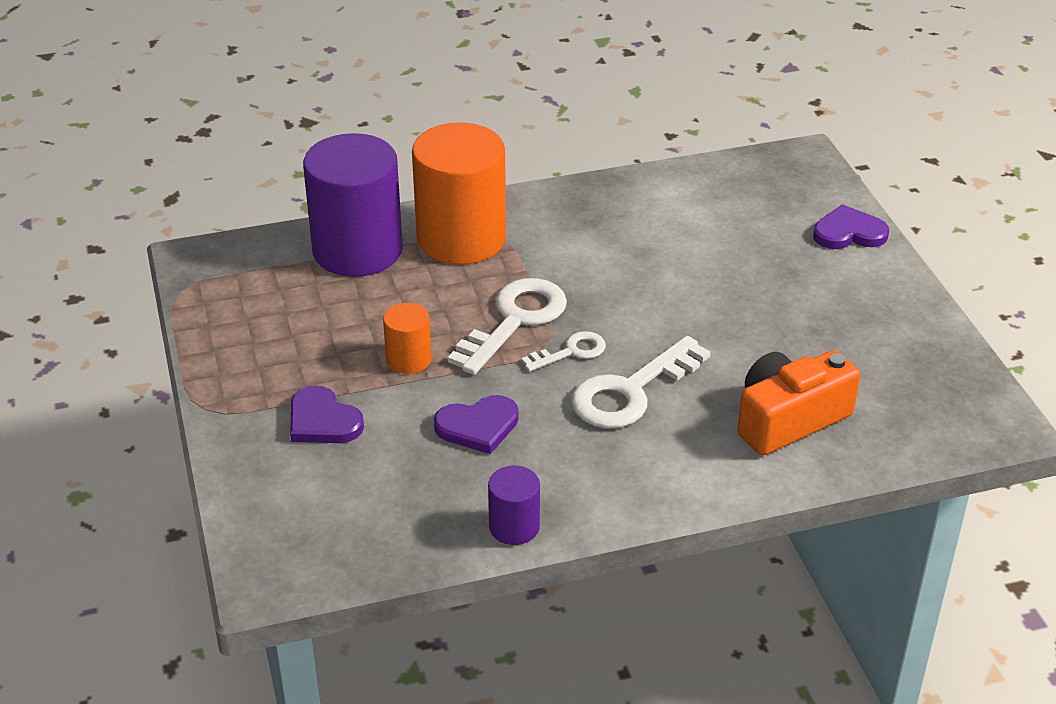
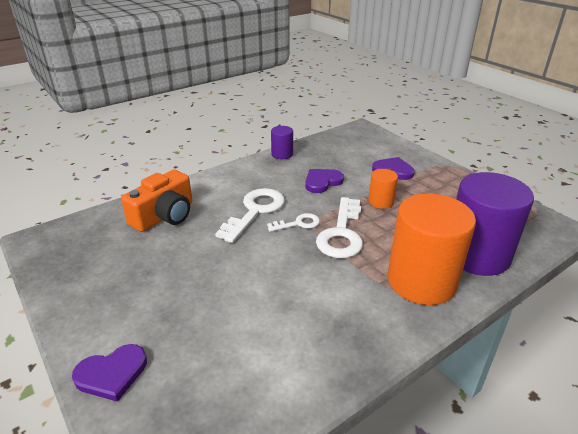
camera: 160 degrees right, 5 degrees down
white key [521,331,606,372] -> white key turned 150 degrees counterclockwise [267,213,320,232]

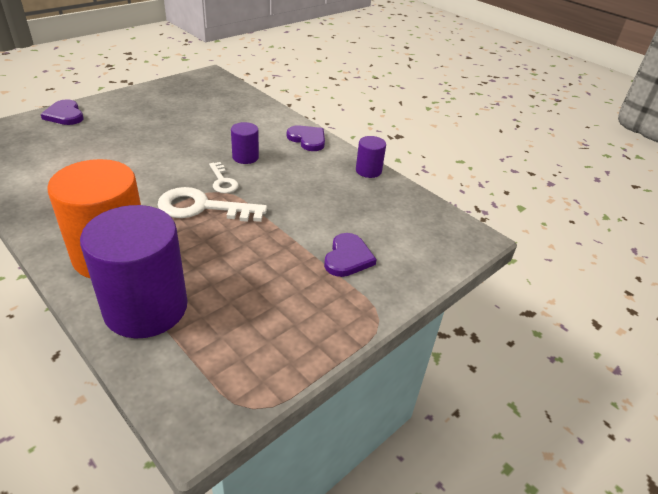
camera: 80 degrees right, 5 degrees up
orange camera [121,170,192,232] -> none
white key [215,188,285,243] -> purple cylinder [231,122,259,164]
purple heart [305,169,344,193] -> purple heart moved to [287,125,325,151]
orange cylinder [368,169,398,209] -> none

